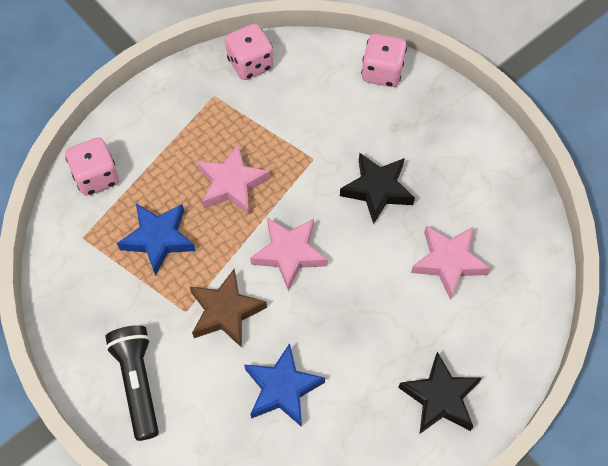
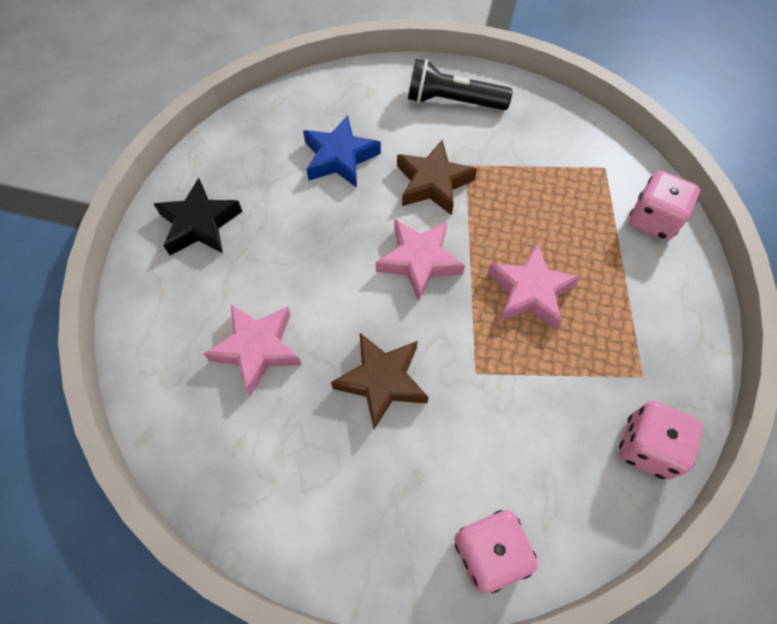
camera: 145 degrees right, 0 degrees up
black flashlight [105,325,159,441] -> black flashlight turned 150 degrees clockwise [408,59,513,110]
blue star [117,204,196,276] -> none
black star [340,152,415,225] -> brown star [331,333,429,429]

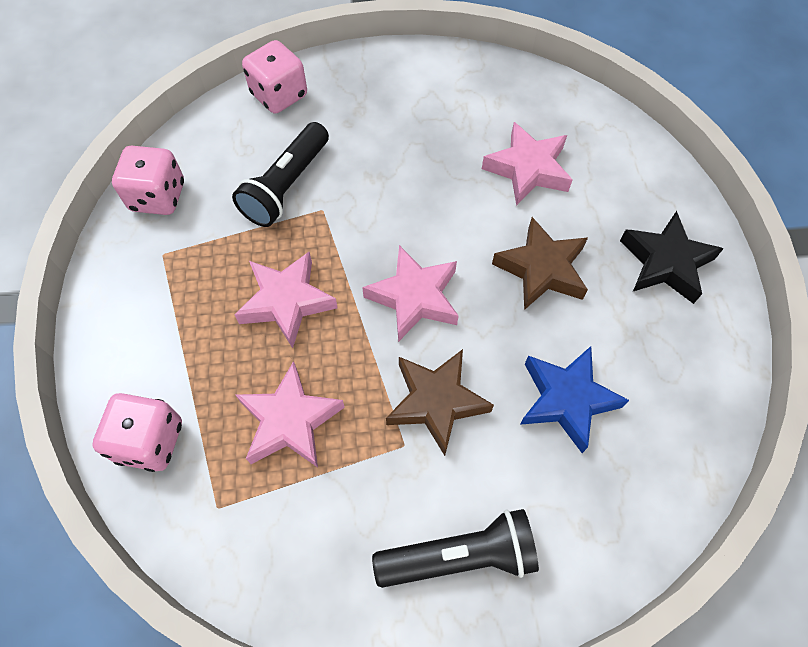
camera: 160 degrees right, 0 degrees up
brown star [331,333,429,429] -> brown star moved to [492,217,588,310]
none -> black flashlight [232,122,329,227]
none -> pink star [236,361,345,468]

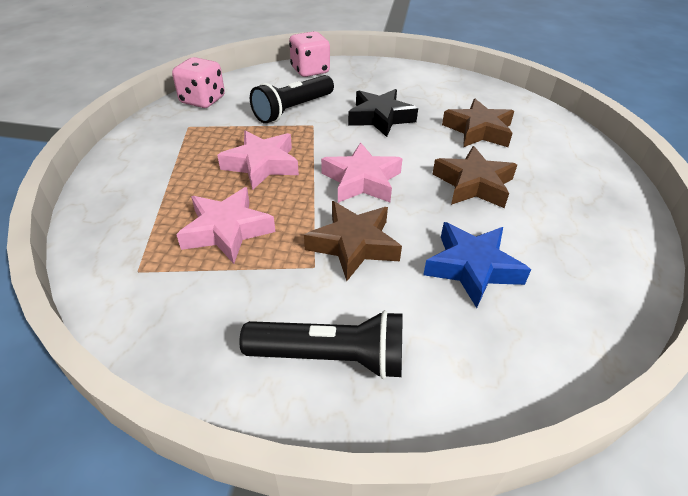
camera: 15 degrees right, 20 degrees down
pink dice [92,393,182,472] -> none
pink star [482,122,572,206] -> brown star [442,99,514,147]
black star [620,211,724,304] -> black star moved to [348,89,418,137]

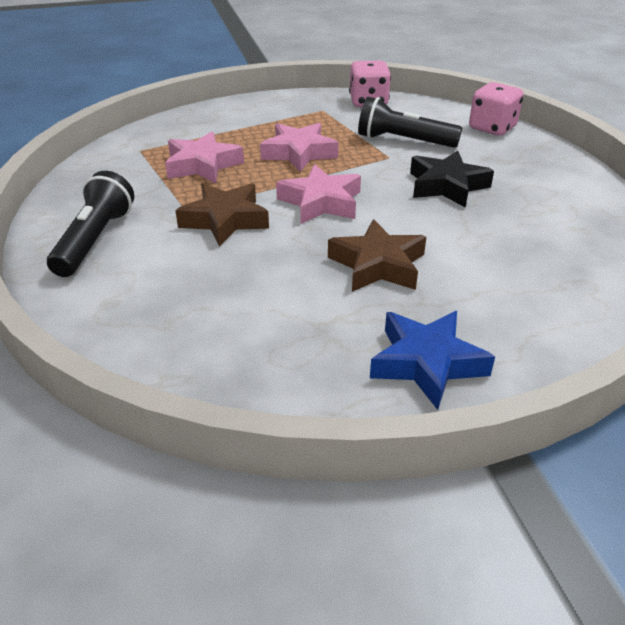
camera: 65 degrees right, 5 degrees down
black flashlight [239,310,403,379] -> black flashlight turned 150 degrees counterclockwise [47,171,134,277]
blue star [423,222,531,308] -> blue star moved to [370,311,495,410]
brown star [442,99,514,147] -> none

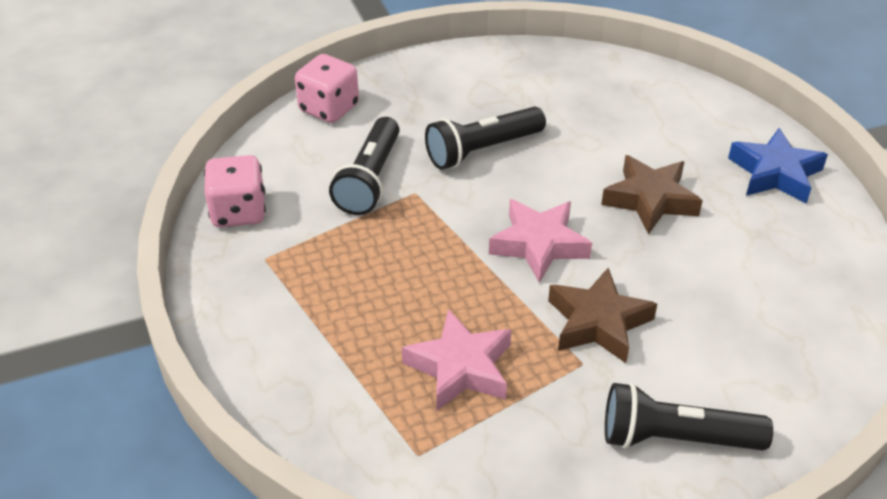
camera: 95 degrees left, 5 degrees up
pink star [260,123,339,172] -> none
black star [410,151,494,208] -> black flashlight [425,107,546,170]

